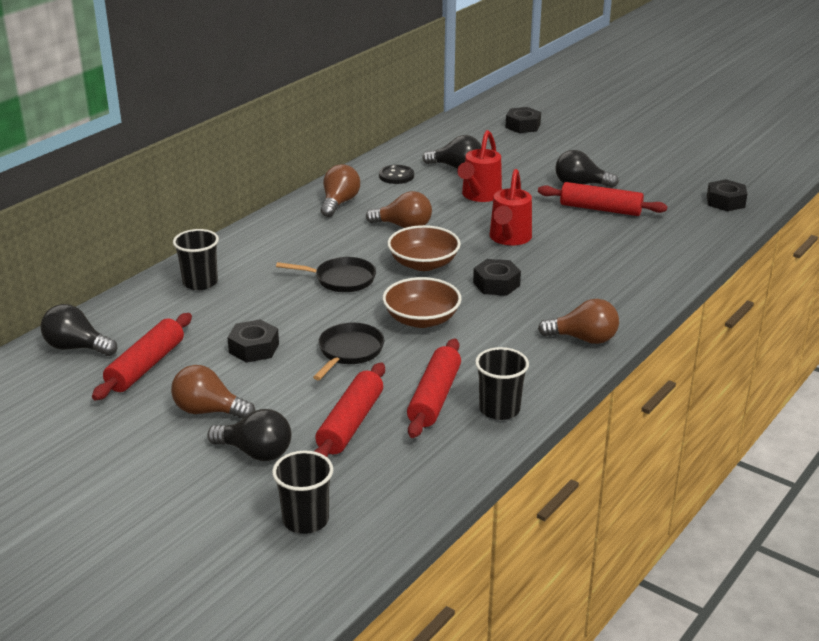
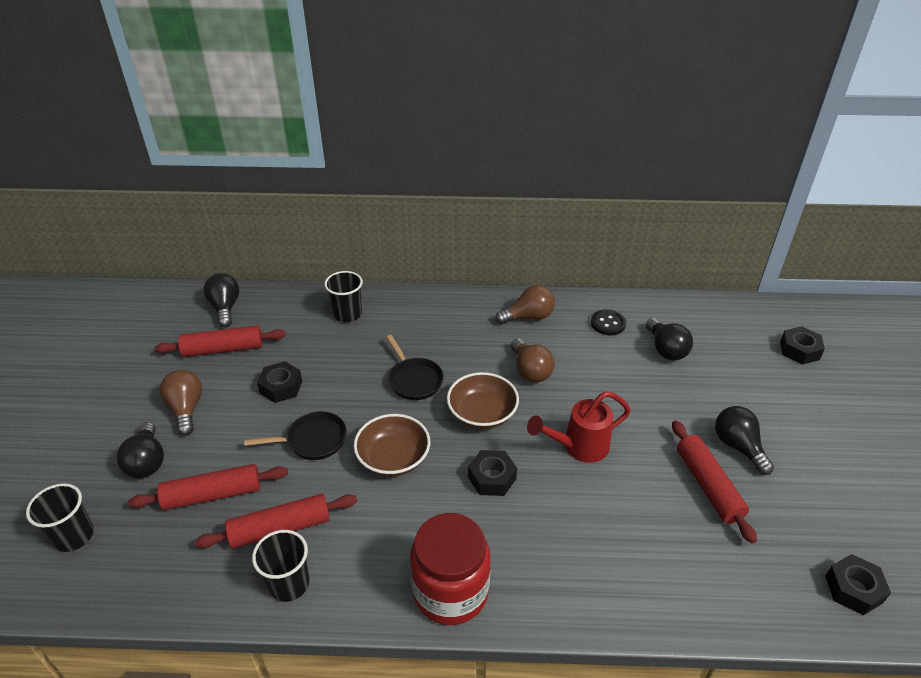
camera: 55 degrees right, 10 degrees up
red watering can [457,130,502,202] -> none
brown light bulb [538,299,619,344] -> red jar [410,513,490,625]

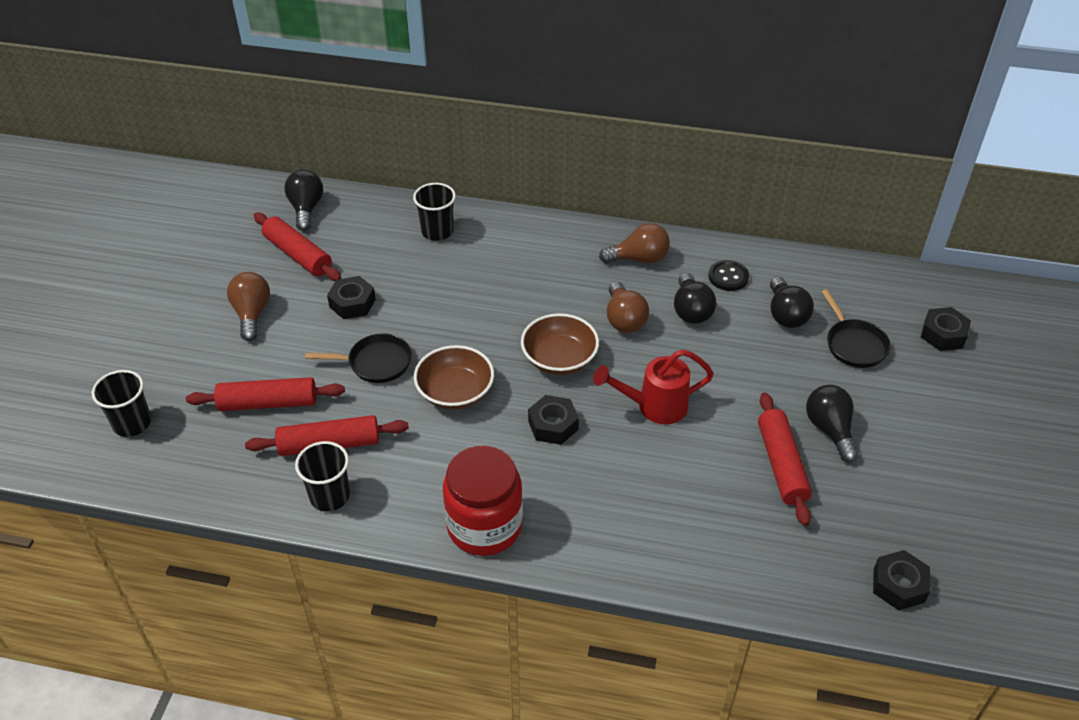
camera: 10 degrees right, 5 degrees up
black light bulb [117,422,164,478] -> black light bulb moved to [674,273,716,324]
red rolling pin [155,325,286,357] -> red rolling pin turned 45 degrees clockwise [253,212,342,281]
black pan [386,335,444,400] -> black pan moved to [822,290,891,368]

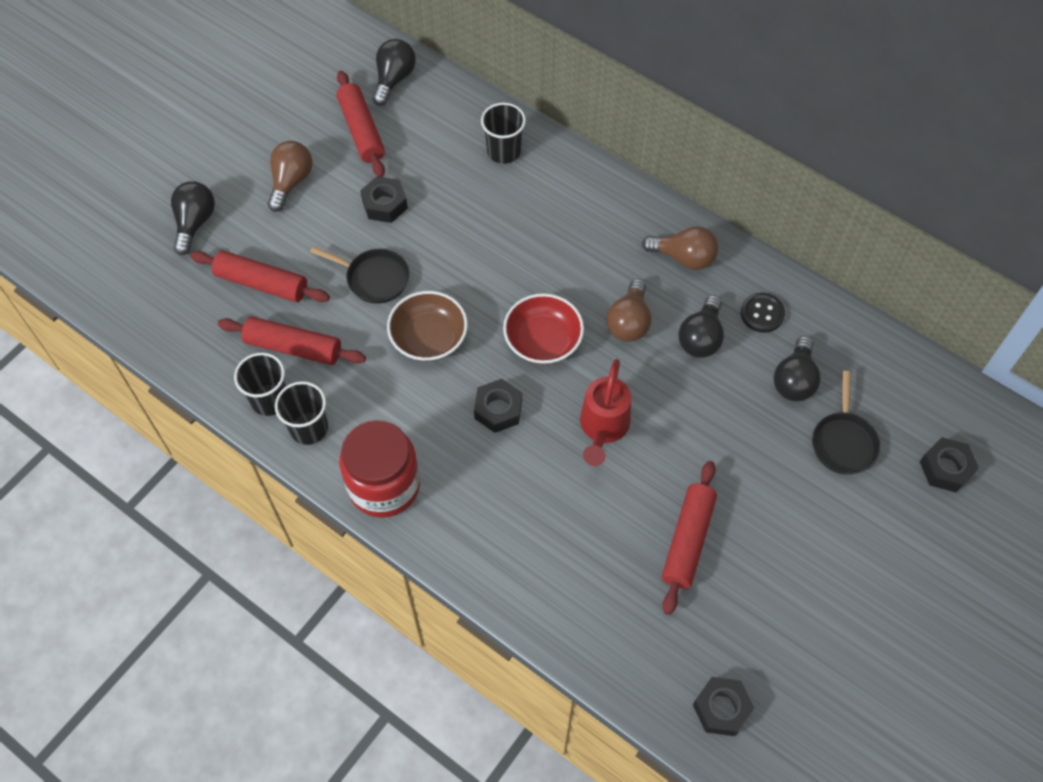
camera: 25 degrees right, 15 degrees up
black cup [92,370,151,437] -> black cup moved to [275,381,328,445]
brown bowl [521,313,599,375] -> red bowl [503,293,584,364]
red watering can [593,349,714,424] -> red watering can turned 90 degrees counterclockwise [580,359,631,466]
black light bulb [806,385,858,462] -> black light bulb moved to [171,181,215,255]

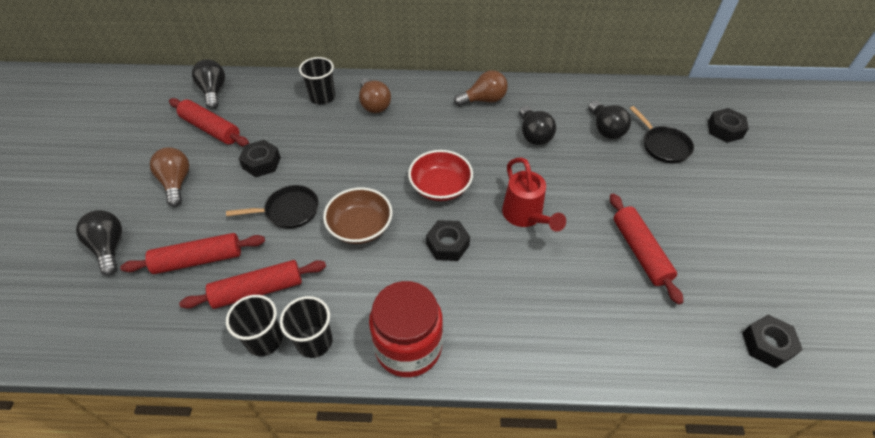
camera: 35 degrees left, 10 degrees down
brown light bulb [607,278,652,342] -> brown light bulb moved to [359,78,391,113]
black button [741,292,785,333] -> none

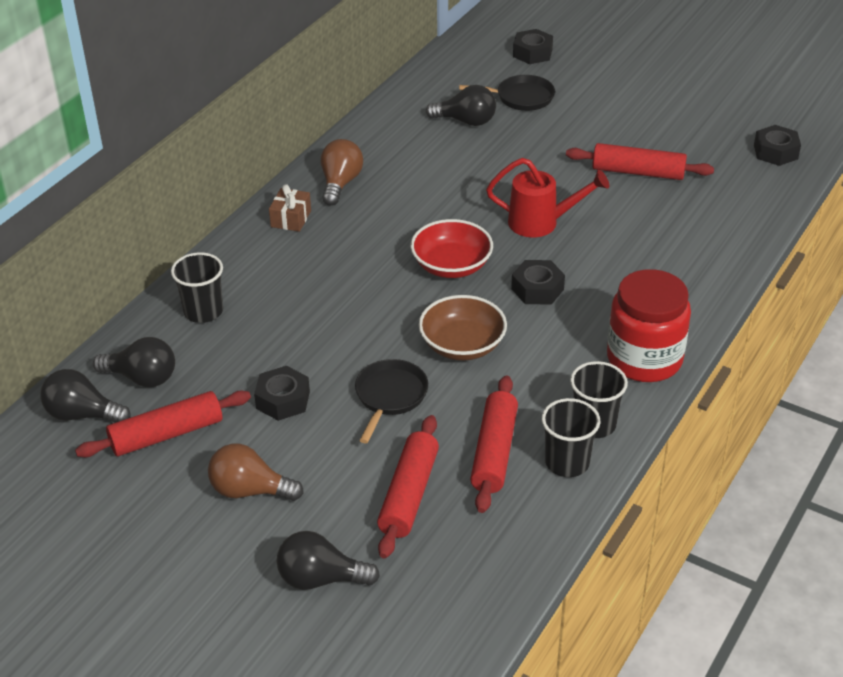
camera: 60 degrees left, 10 degrees down
brown light bulb [359,78,391,113] -> none
black light bulb [519,106,556,145] -> black light bulb moved to [93,337,175,387]
none -> brown gift [269,184,311,232]

